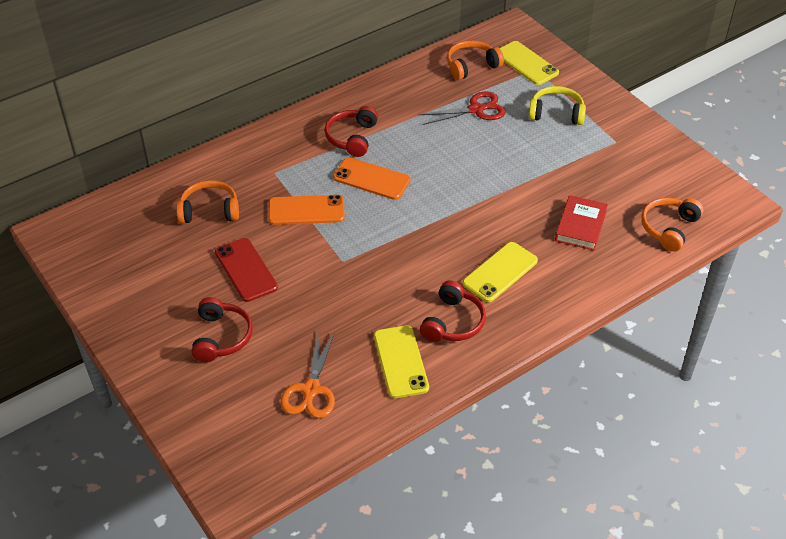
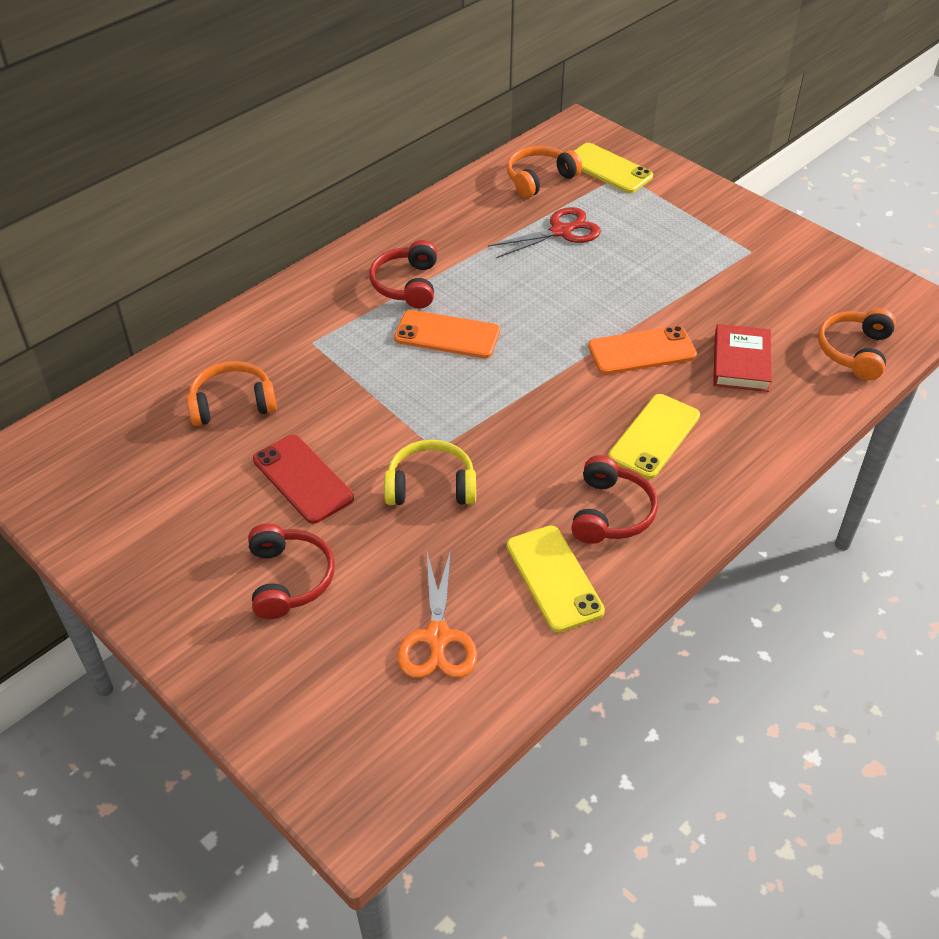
camera: 10 degrees left, 0 degrees up
orange phone [269,195,345,225] -> orange phone moved to [588,326,697,374]
yellow headphones [529,86,586,125] -> yellow headphones moved to [384,440,476,505]

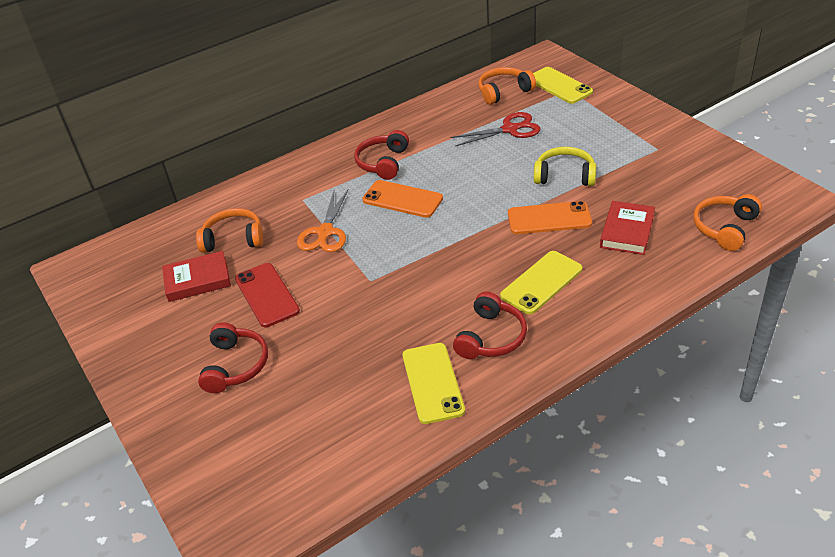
camera: 15 degrees right, 5 degrees down
yellow headphones [384,440,476,505] -> yellow headphones moved to [534,147,596,186]
orange scissors [397,549,477,678] -> orange scissors moved to [297,189,349,252]
none -> red book [162,251,231,302]

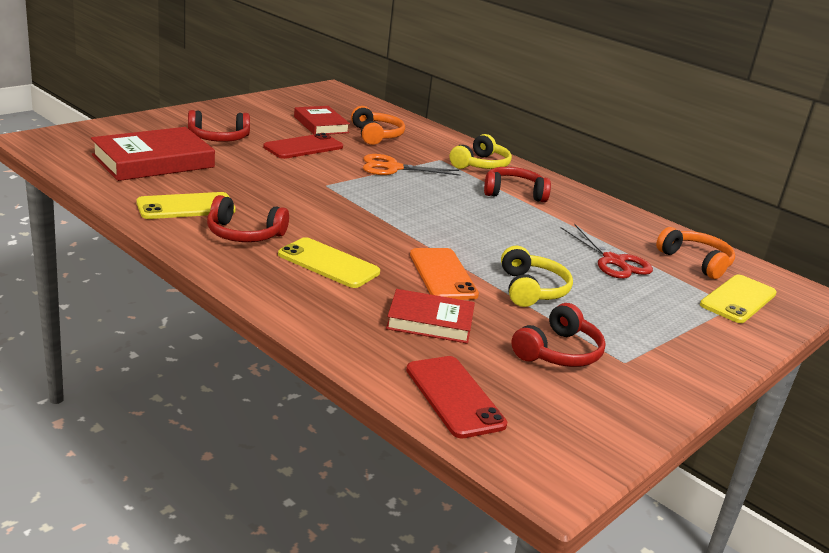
camera: 70 degrees right, 15 degrees down
orange phone [362,180,443,218] -> none
orange headphones [693,194,762,251] -> red phone [406,356,507,438]
none -> red book [91,127,215,181]
none -> yellow headphones [450,134,512,169]
none -> red headphones [511,303,606,367]

